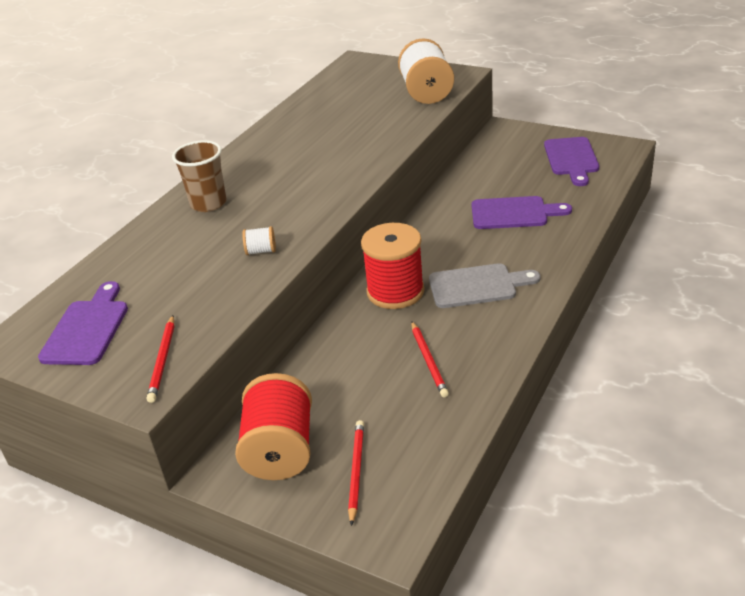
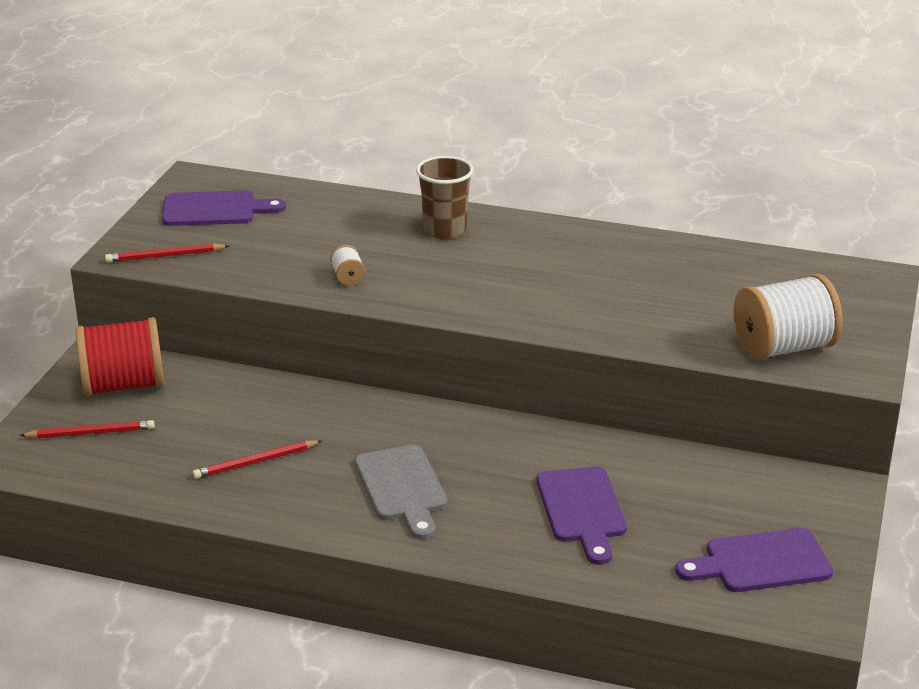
camera: 75 degrees right, 5 degrees down
red spool [361,223,424,309] -> none

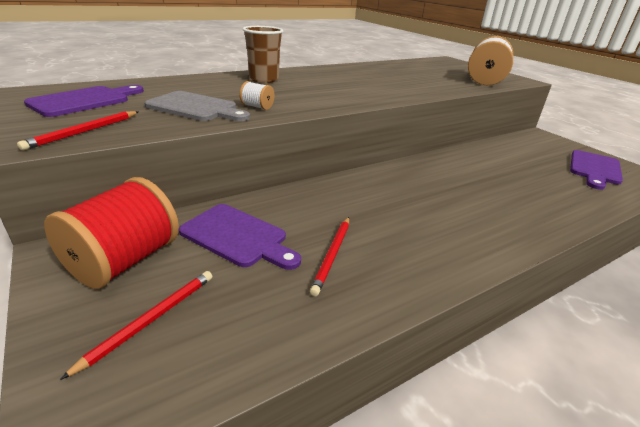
camera: 50 degrees left, 0 degrees up
grey cutting board [355,445,447,539] -> grey cutting board moved to [144,91,250,121]
purple cutting board [537,466,627,565] -> purple cutting board moved to [179,204,301,270]

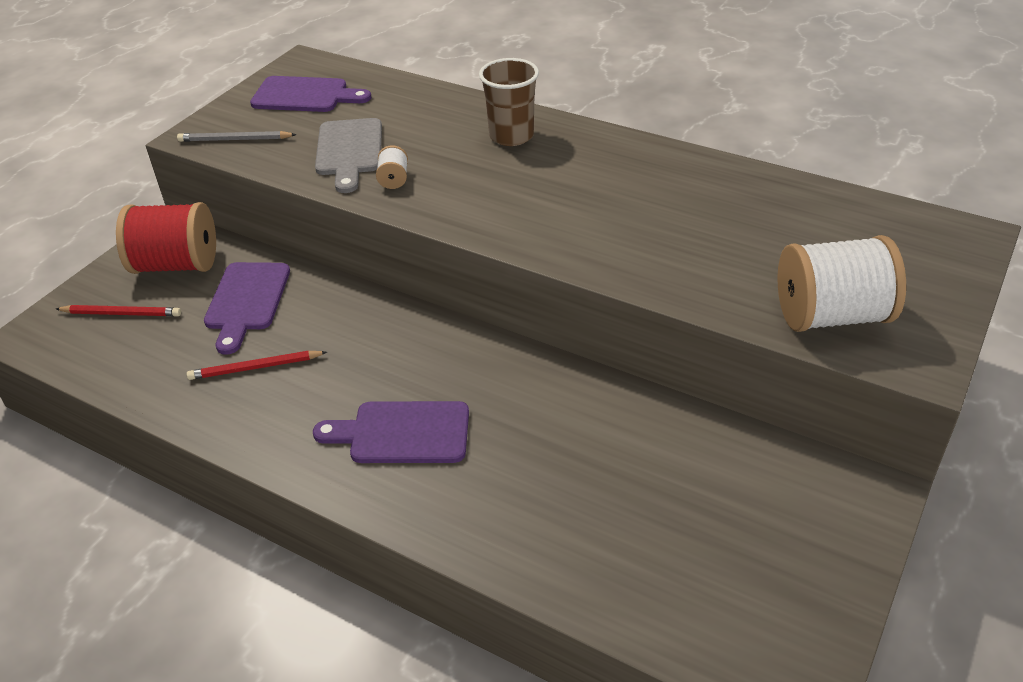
camera: 65 degrees right, 10 degrees up
red pencil [17,111,139,150] -> grey pencil [177,131,297,142]
purple cutting board [570,150,623,190] -> purple cutting board moved to [313,401,469,463]

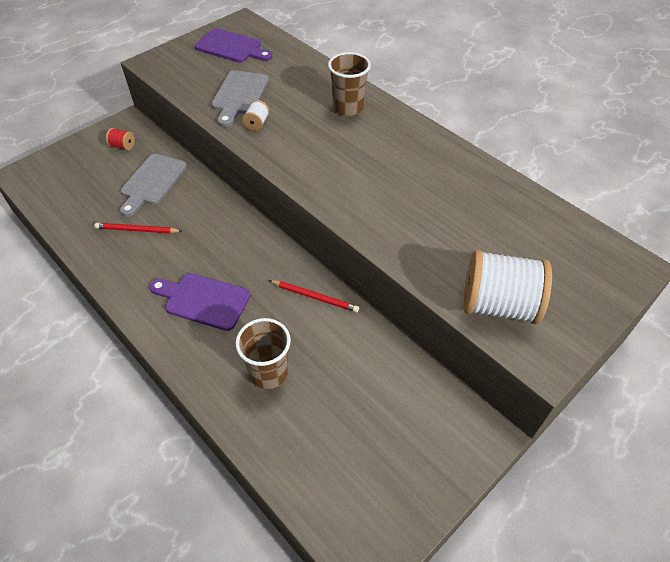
camera: 15 degrees right, 10 degrees up
red pencil [56,305,181,316] -> red pencil moved to [269,280,359,312]
red spool [116,202,216,274] -> red spool [106,128,135,150], size x0.43
grey pencil [177,131,297,142] -> none
purple cutting board [204,262,290,355] -> grey cutting board [120,154,187,217]
none -> brown cup [236,318,291,389]

